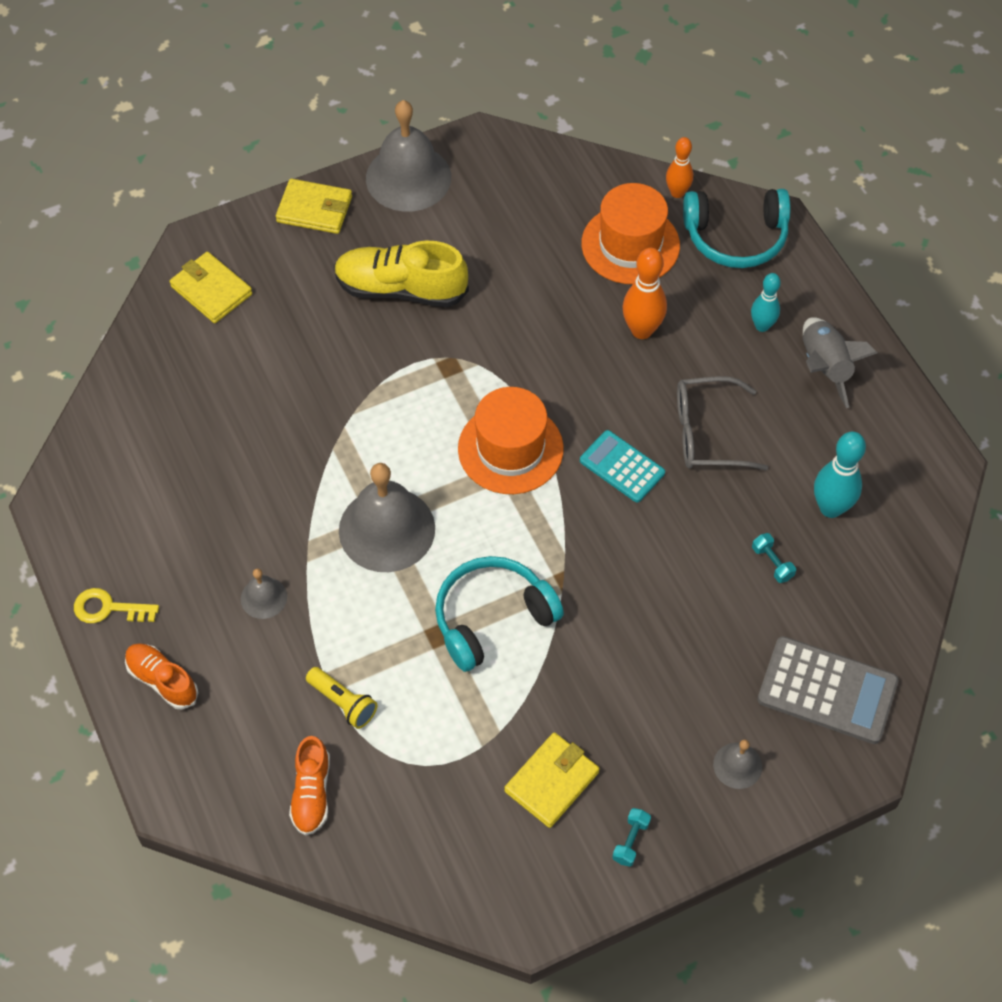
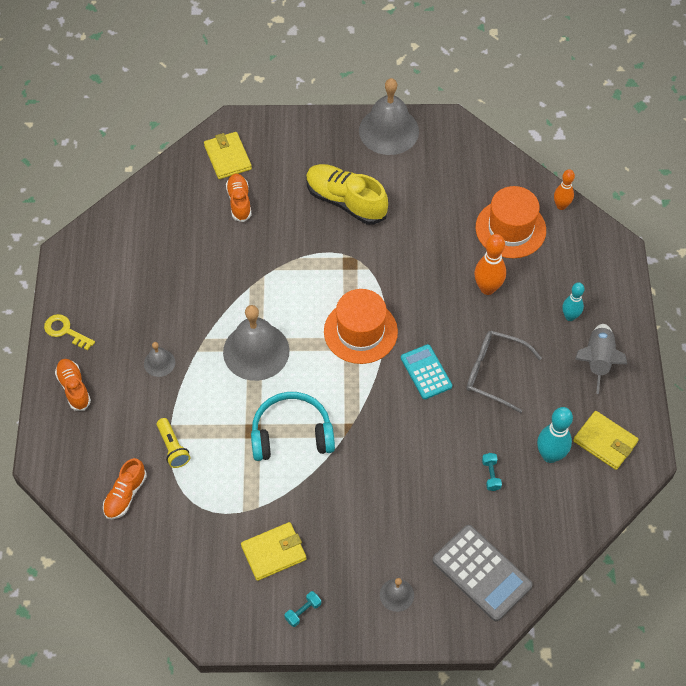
camera: 25 degrees right, 0 degrees up
yellow wallet [276,179,352,234] -> yellow wallet moved to [573,411,639,470]
turquoise headphones [683,189,790,268] -> none
none -> orange shoe [226,174,252,222]

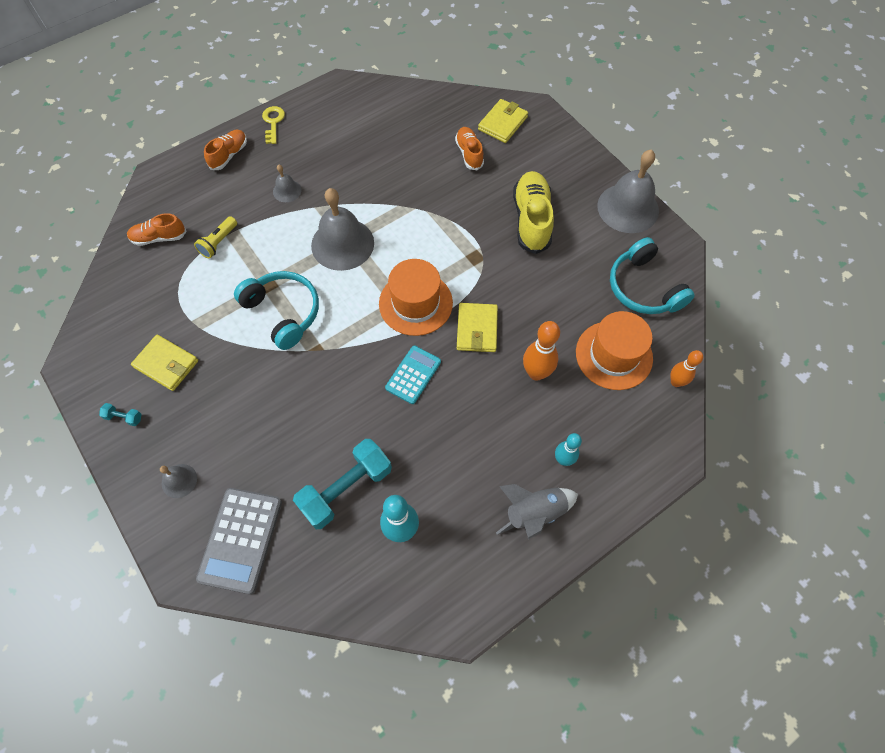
camera: 55 degrees right, 5 degrees up
orange shoe [226,174,252,222] -> orange shoe turned 60 degrees counterclockwise [455,127,484,170]
grey glasses [466,331,542,413] -> none
turquoise dumbbell [482,453,502,491] -> turquoise dumbbell [293,439,392,529], size x2.46
yellow wallet [573,411,639,470] -> yellow wallet moved to [457,303,498,352]
none -> turquoise headphones [610,237,695,314]

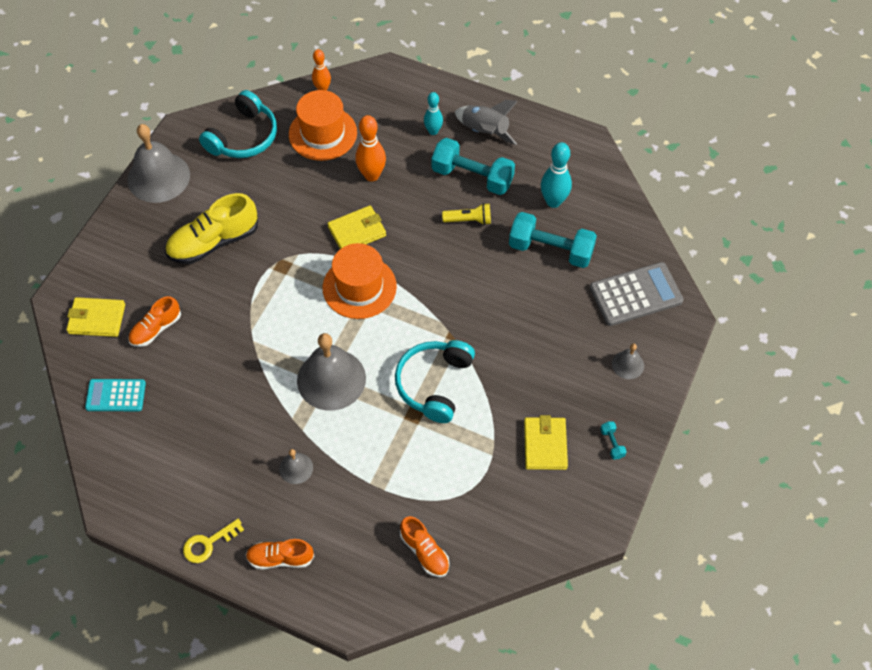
camera: 120 degrees left, 5 degrees down
yellow flashlight [194,216,237,258] -> yellow flashlight moved to [442,203,491,225]
turquoise calculator [385,346,441,404] -> turquoise calculator moved to [85,379,146,411]
none -> turquoise dumbbell [432,138,515,195]

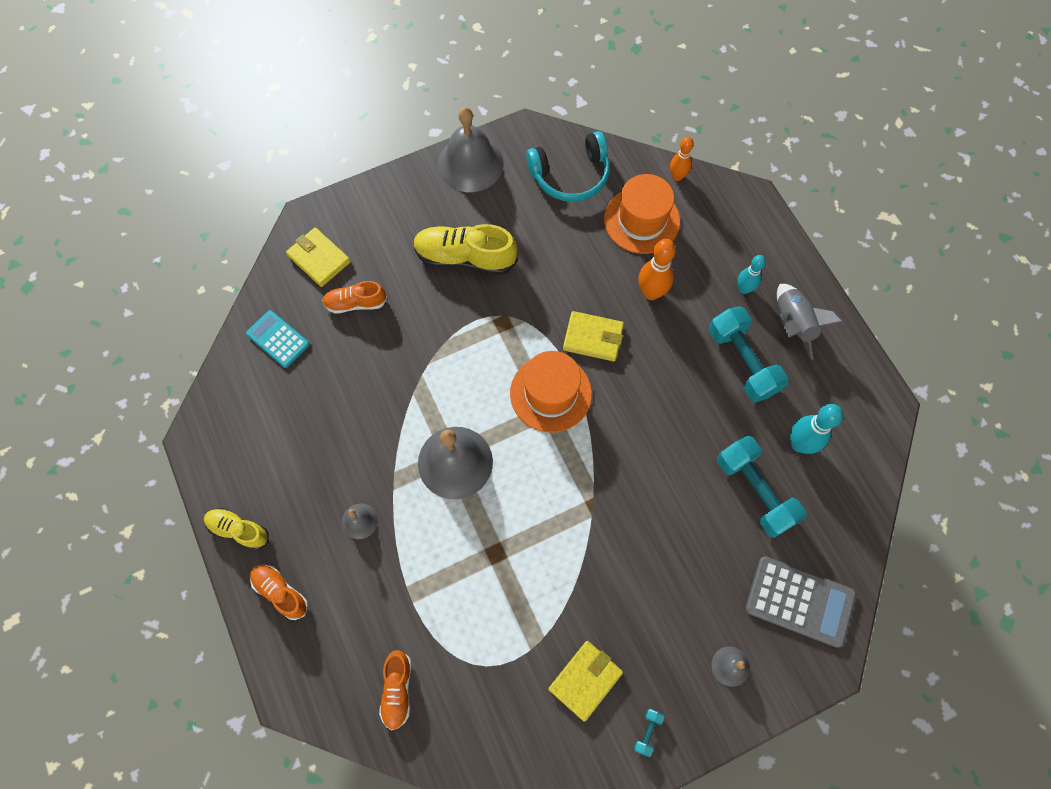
camera: 40 degrees right, 10 degrees up
yellow key [183,519,244,563] -> yellow shoe [204,508,269,550]
turquoise headphones [395,340,475,423] -> none
yellow flashlight [442,203,491,225] -> none

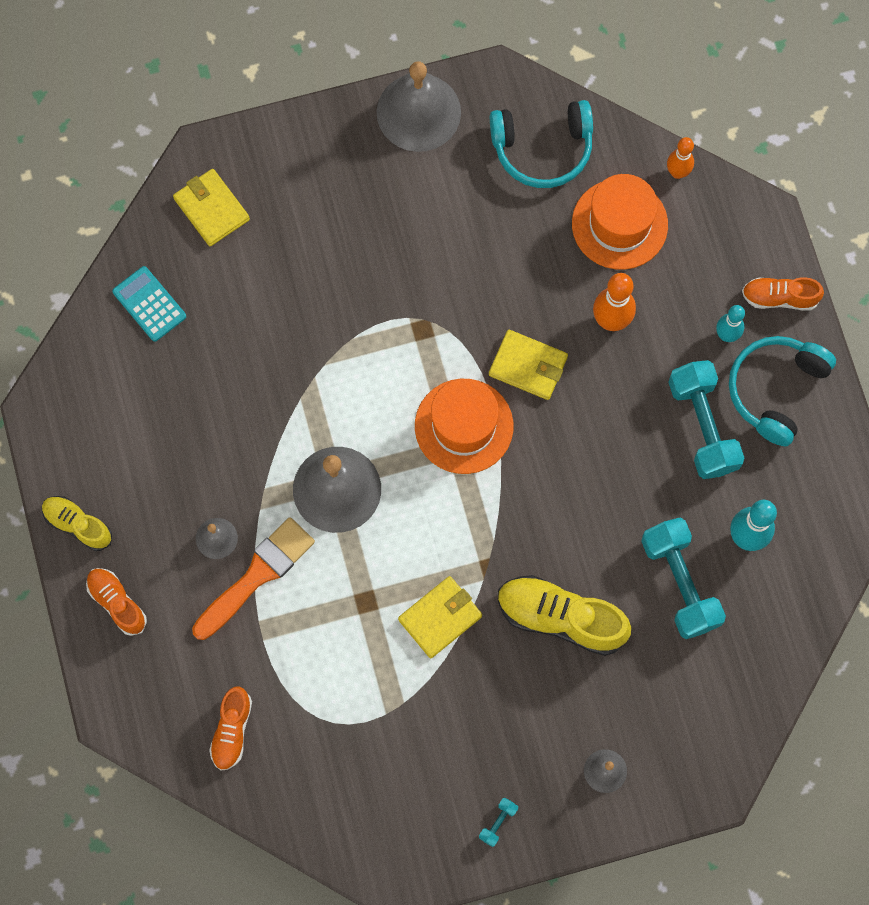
camera: 10 degrees right, 5 degrees up
orange shoe [322,281,387,314] -> orange shoe moved to [742,277,824,311]
yellow shoe [413,224,518,275] -> yellow shoe moved to [498,575,631,656]
yellow wallet [548,641,623,722] -> yellow wallet moved to [398,576,482,658]
grey calculator [745,556,856,648] -> none
grey rocket [777,284,842,360] -> turquoise headphones [729,336,836,446]
none -> orange brush [192,517,315,640]

